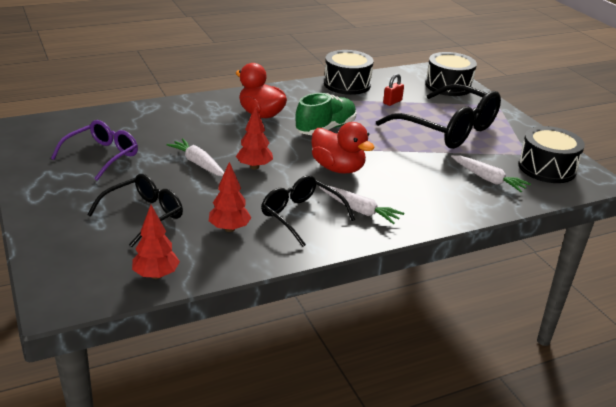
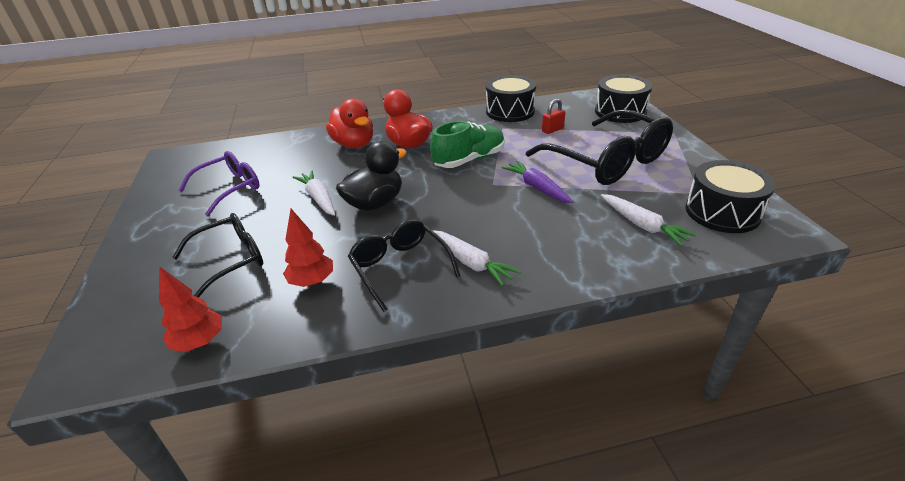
camera: 15 degrees right, 5 degrees up
red tree [236,105,273,170] -> black duck [336,141,407,211]
red duck [311,122,375,174] -> red duck moved to [326,98,373,148]
none -> purple carrot [502,160,573,203]

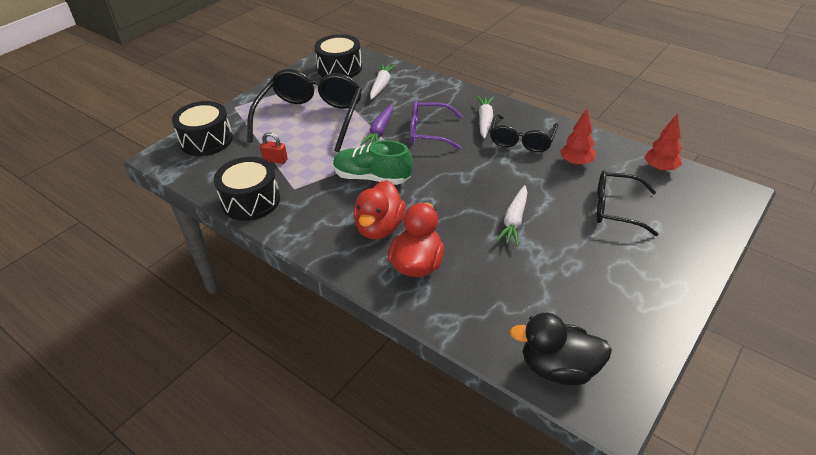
camera: 130 degrees left, 5 degrees up
purple glasses [178,151,259,216] -> purple glasses moved to [410,101,463,149]
black duck [336,141,407,211] -> black duck moved to [510,313,612,386]

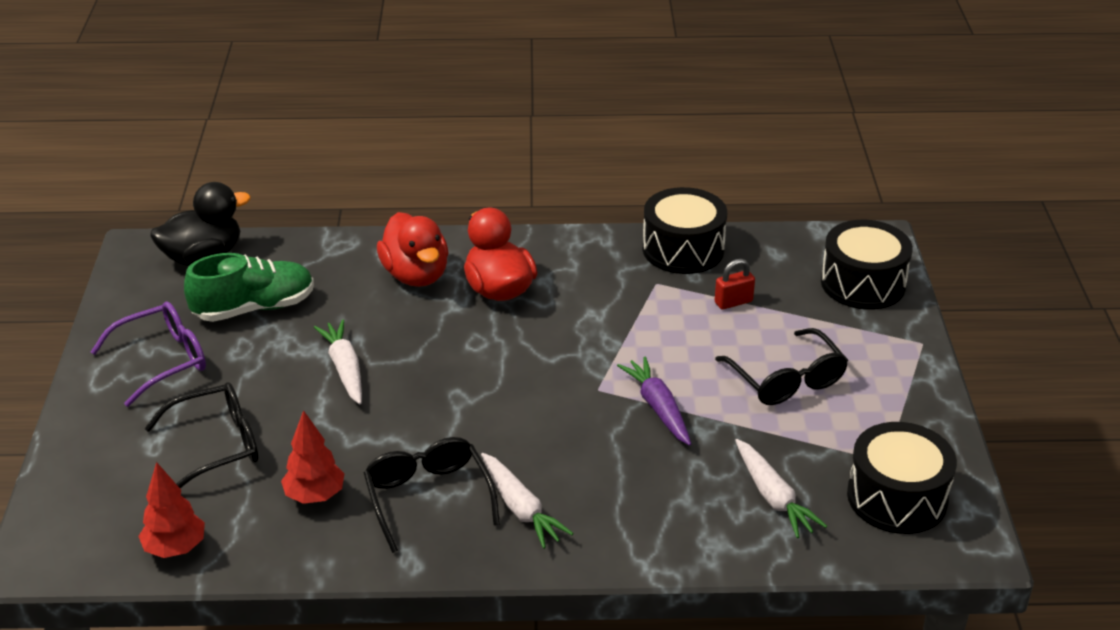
camera: 140 degrees right, 5 degrees down
black glasses [247,69,362,153] -> black glasses [715,328,848,405], size x0.59
green shoe [333,140,413,185] -> green shoe moved to [184,253,314,322]
purple glasses [410,101,463,149] -> purple glasses moved to [91,302,206,407]

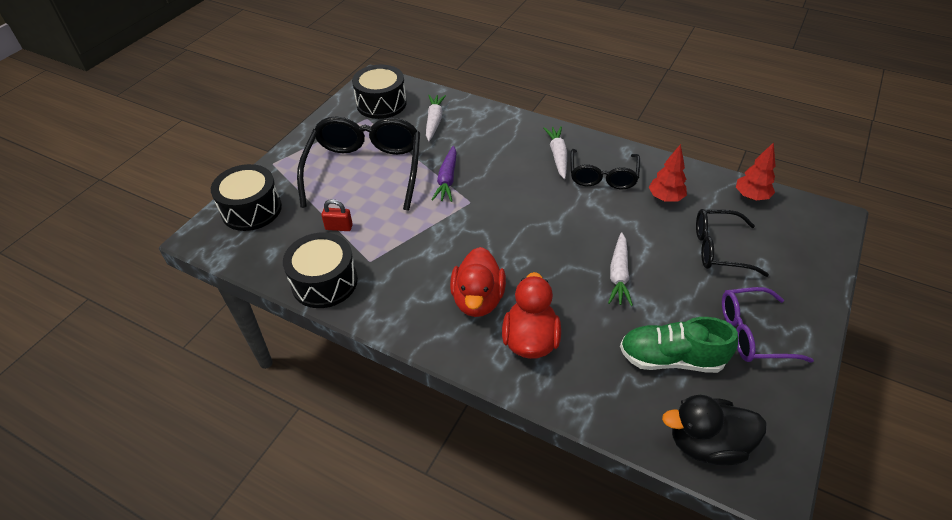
camera: 150 degrees left, 10 degrees up
black glasses [715,328,848,405] -> black glasses [297,116,420,211], size x1.69

